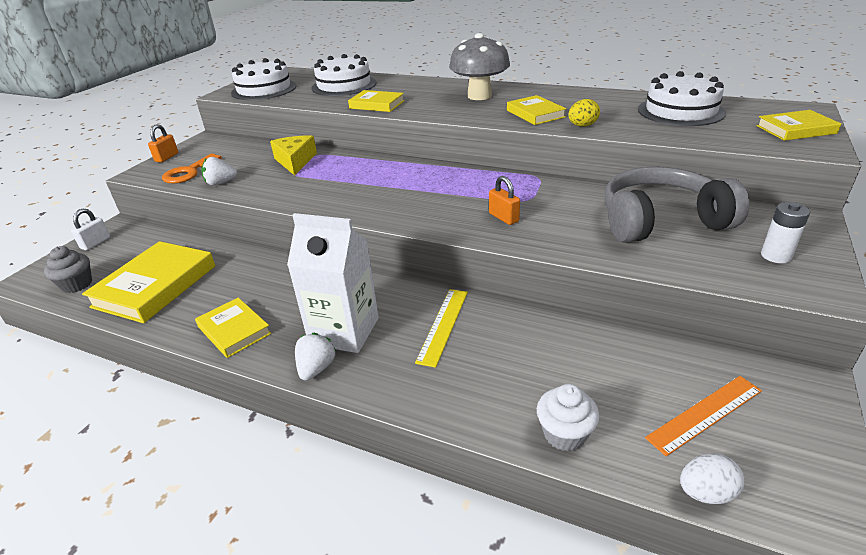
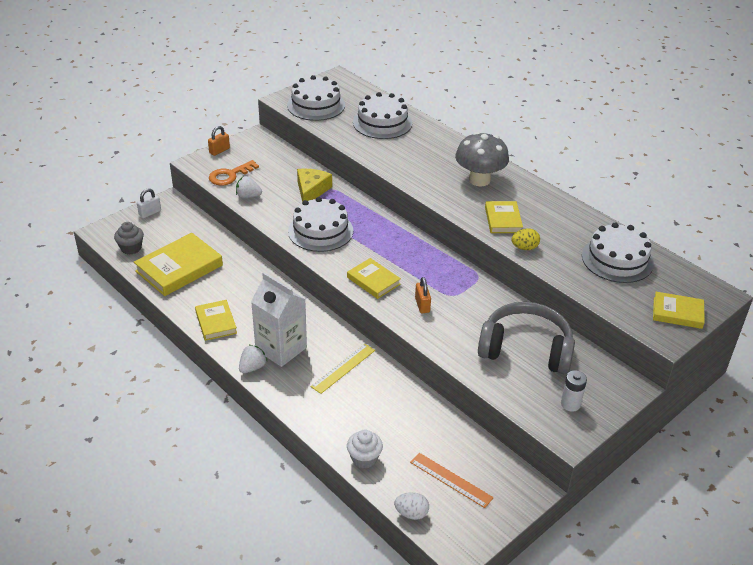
camera: 20 degrees right, 5 degrees up
yellow book [348,90,404,112] -> yellow book moved to [347,258,401,299]
orange ruler [645,376,762,456] -> orange ruler turned 45 degrees clockwise [410,453,494,508]
none -> white cake [288,197,353,252]

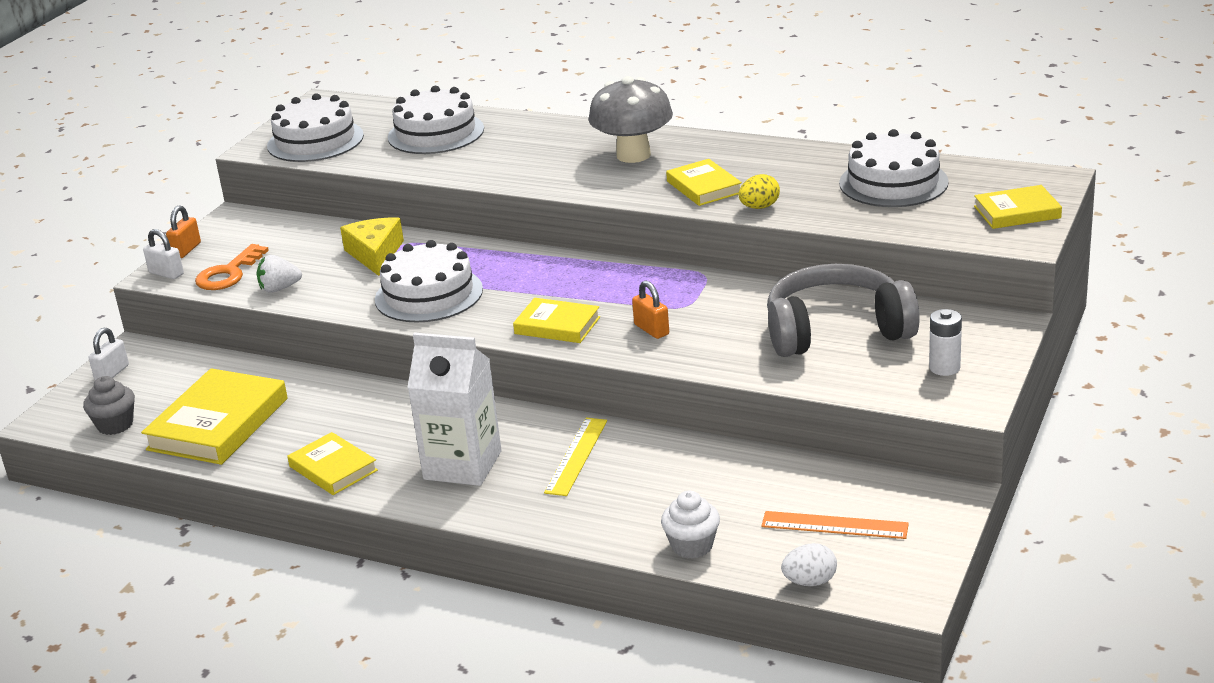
camera: 20 degrees left, 10 degrees down
white strawberry [239,345,267,373] -> none
none -> white padlock [143,229,184,279]

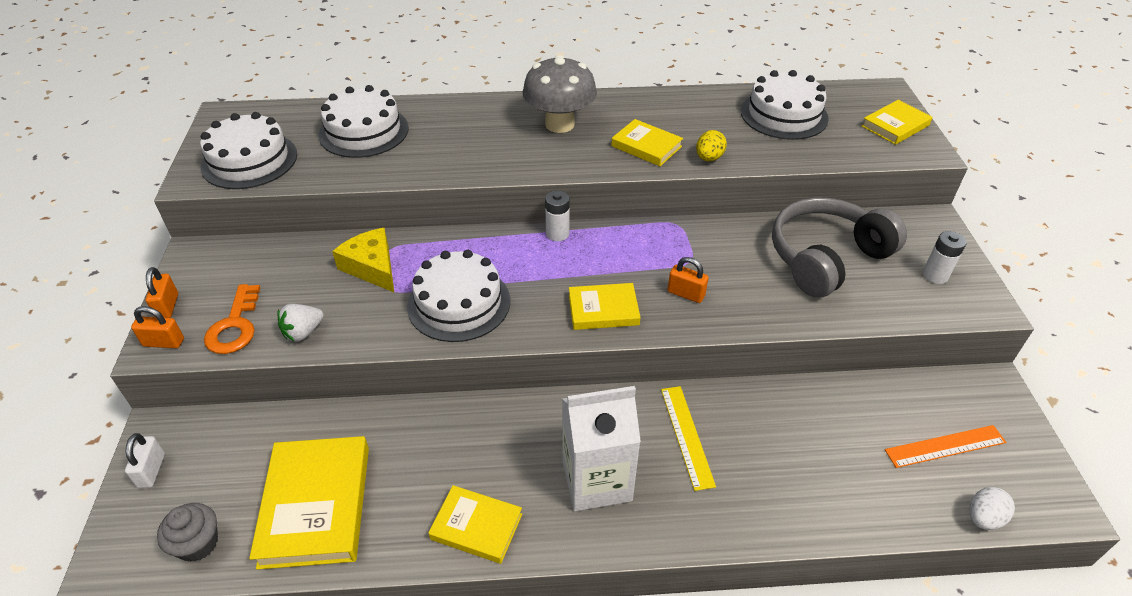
camera: 30 degrees left, 15 degrees up
white padlock [143,229,184,279] -> orange padlock [131,306,184,348]
white cupcake [661,491,720,559] -> none
none -> white battery [545,190,570,241]

